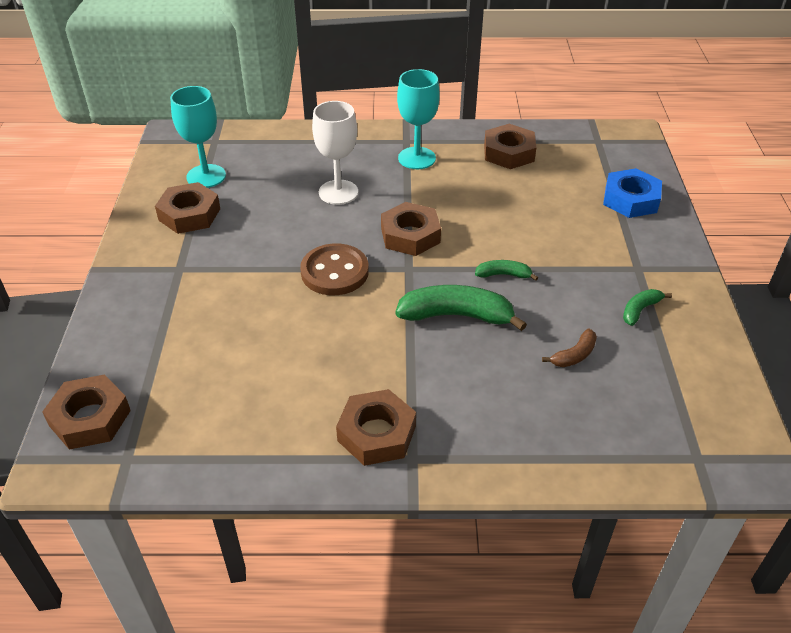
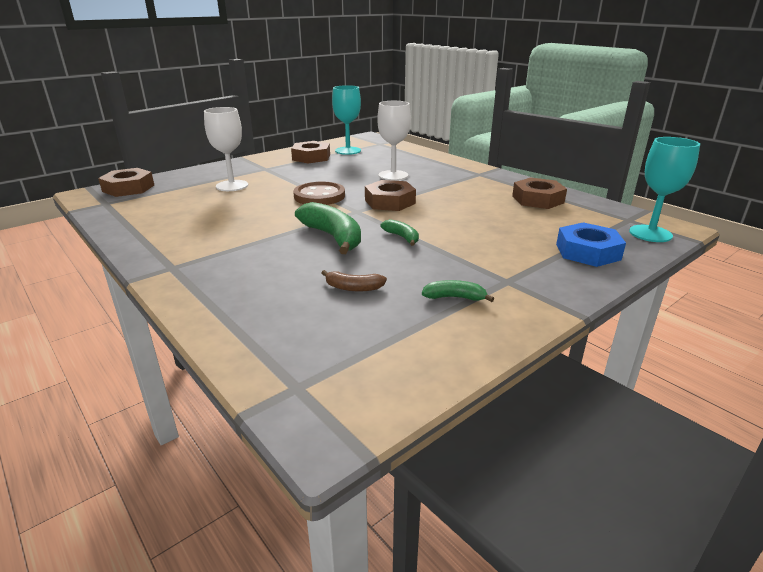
camera: 50 degrees right, 15 degrees down
brown nut [336,389,416,466] -> none
turquoise goblet [397,69,440,169] -> turquoise goblet moved to [629,137,700,242]
none -> white goblet [204,107,248,191]

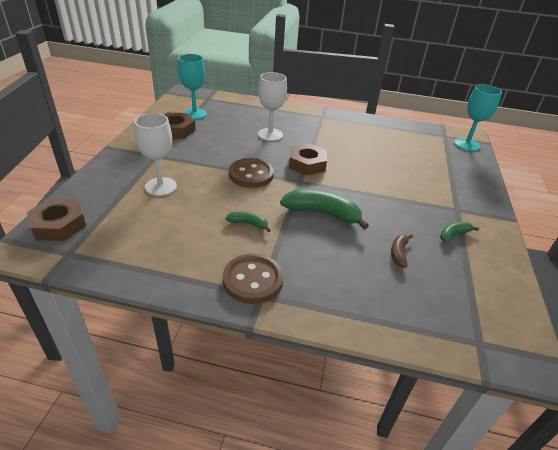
camera: 40 degrees left, 10 degrees up
brown banana [322,270,387,291] -> brown banana turned 135 degrees clockwise [391,234,413,268]
green banana [380,219,419,246] -> green banana moved to [225,212,271,232]
brown nut [512,177,567,209] -> none
blue nut [556,222,626,267] -> none
none -> brown button [223,254,284,304]

